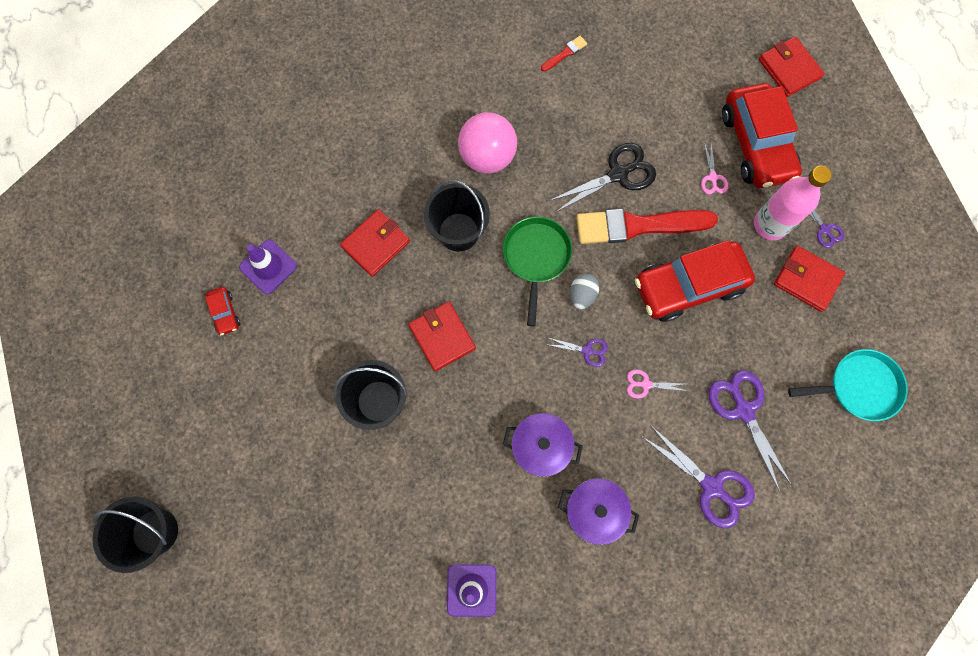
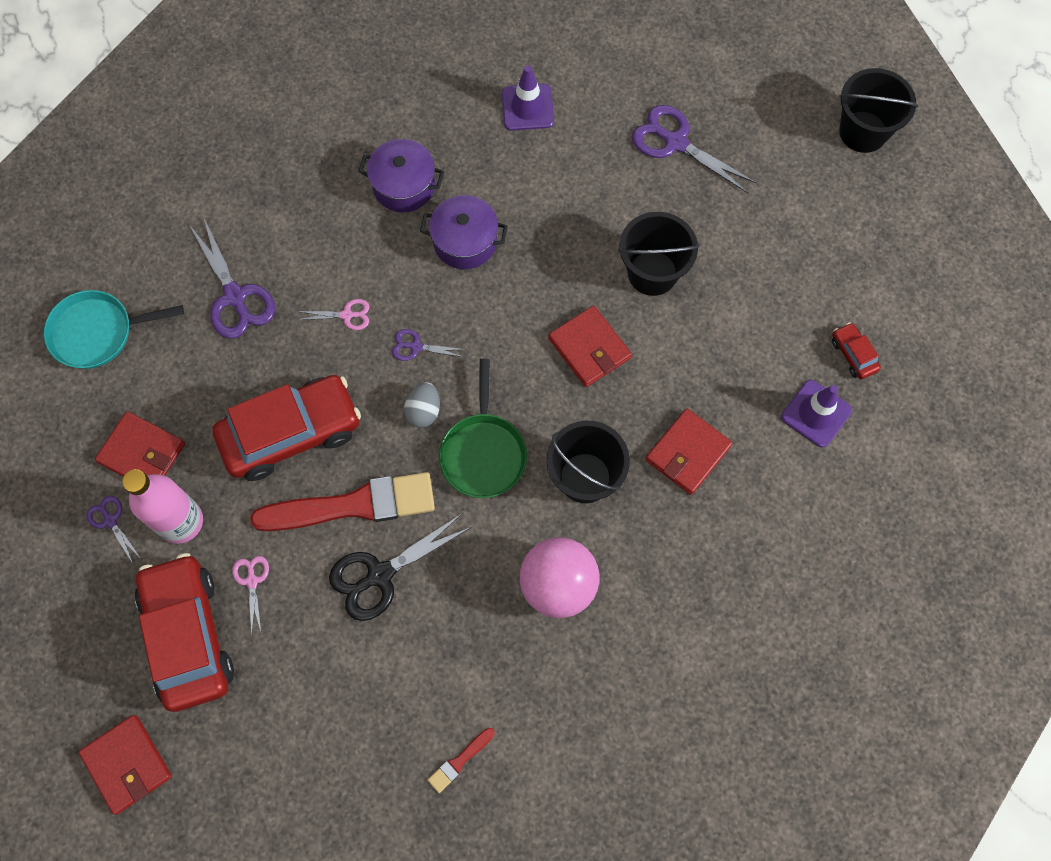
camera: 175 degrees right, 5 degrees down
purple scissors [641,425,755,529] -> purple scissors moved to [632,105,757,194]

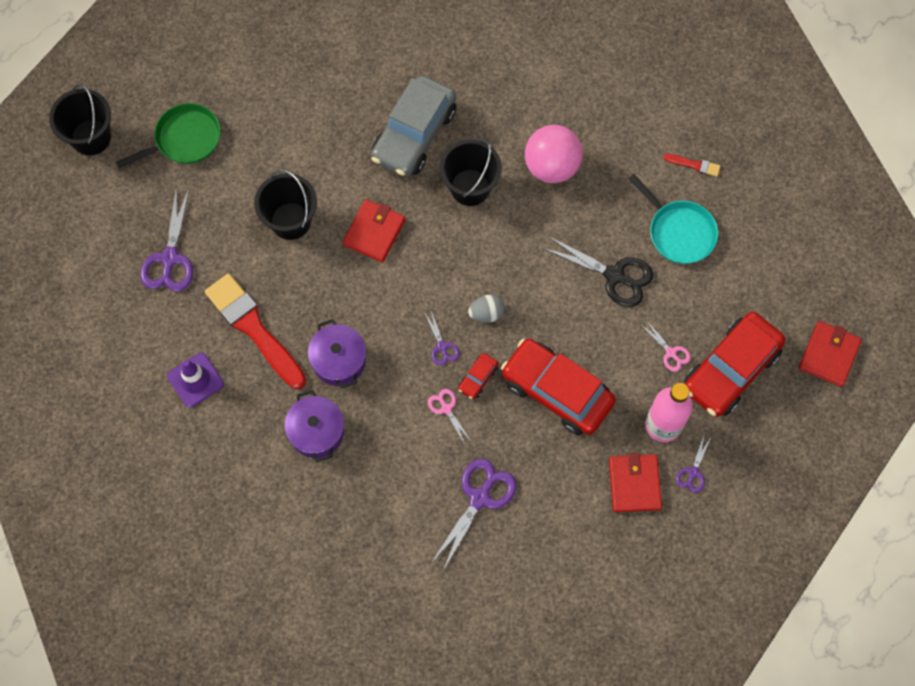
camera: 120 degrees left, 0 degrees up
turquoise pan [44,290,184,369] -> turquoise pan moved to [628,174,718,264]
pink scissors [232,556,269,633] -> pink scissors turned 90 degrees counterclockwise [643,320,691,372]
red brush [250,472,435,531] -> red brush moved to [205,273,306,389]
green pan [439,359,527,498] -> green pan moved to [116,103,221,168]
red wallet [645,409,733,495] -> grey car [371,75,456,177]
purple traffic cone [781,380,852,447] -> none
red car [832,322,881,379] -> red car moved to [458,353,498,399]

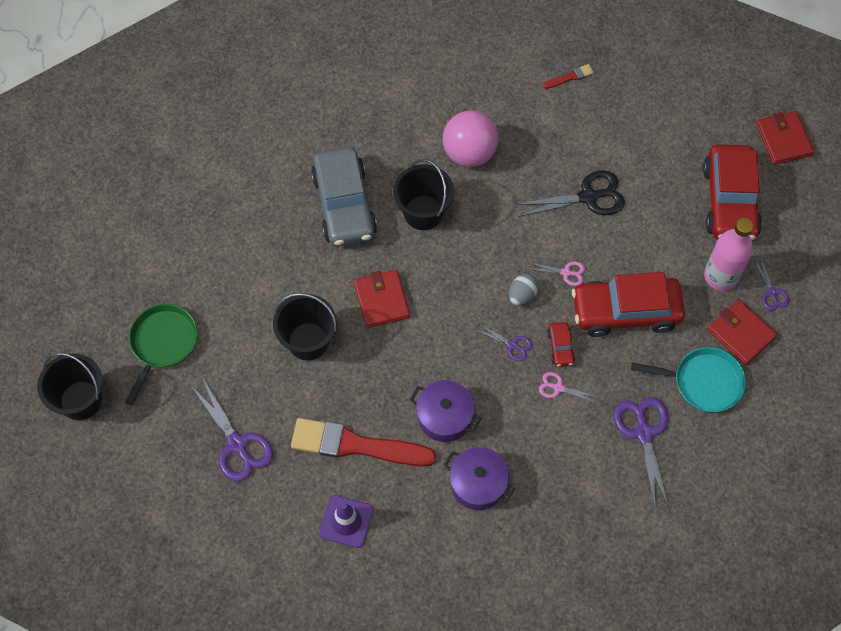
camera: 40 degrees left, 5 degrees down
turquoise pan [628,174,718,264] -> turquoise pan moved to [631,347,746,412]
pink scissors [643,320,691,372] -> pink scissors moved to [528,261,585,286]

